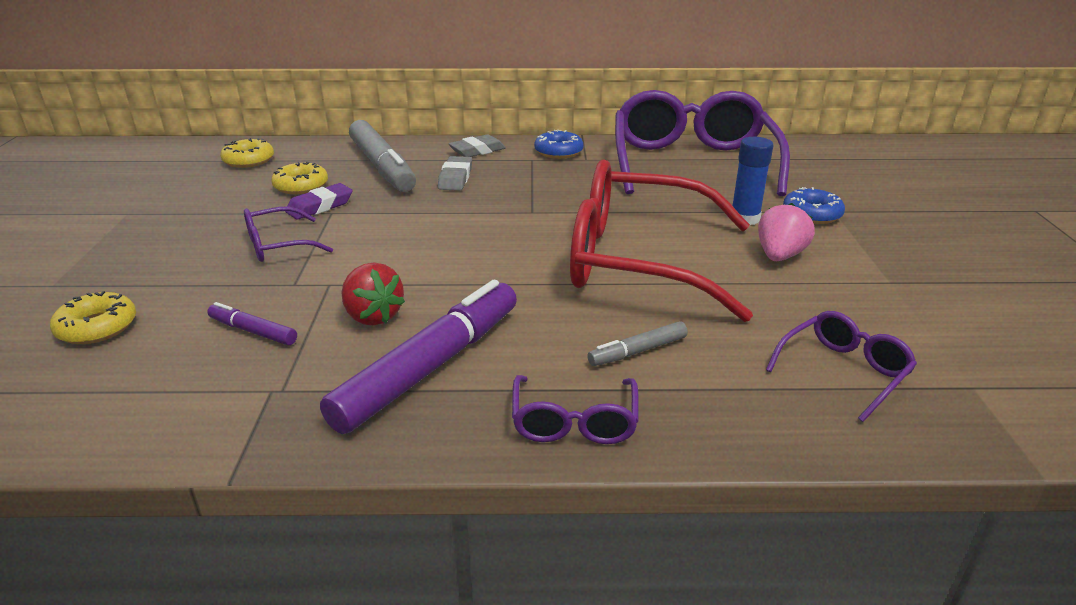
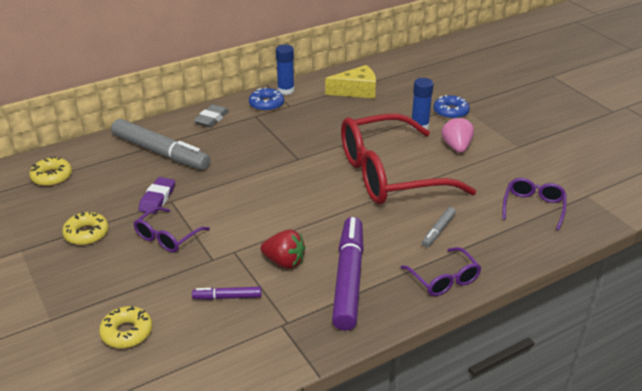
camera: 30 degrees left, 5 degrees up
yellow donut [271,161,328,194] -> yellow donut moved to [62,212,109,245]
grey eraser [438,156,472,191] -> none
purple glasses [615,90,790,196] -> yellow cheese [325,65,376,98]
none -> blue glue stick [276,44,295,95]

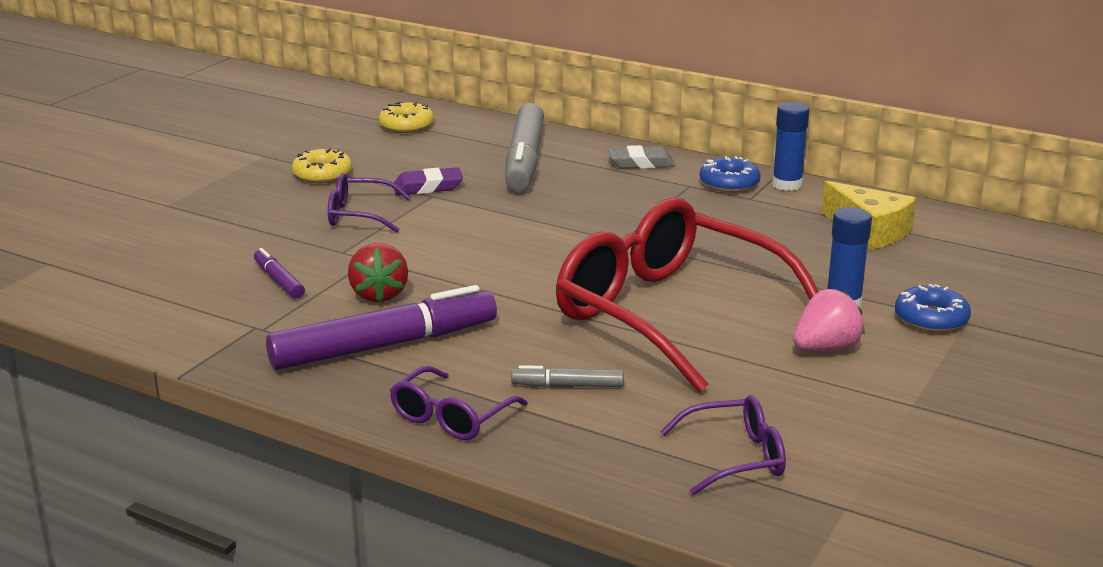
camera: 60 degrees right, 10 degrees down
yellow donut [99,306,152,349] -> none

